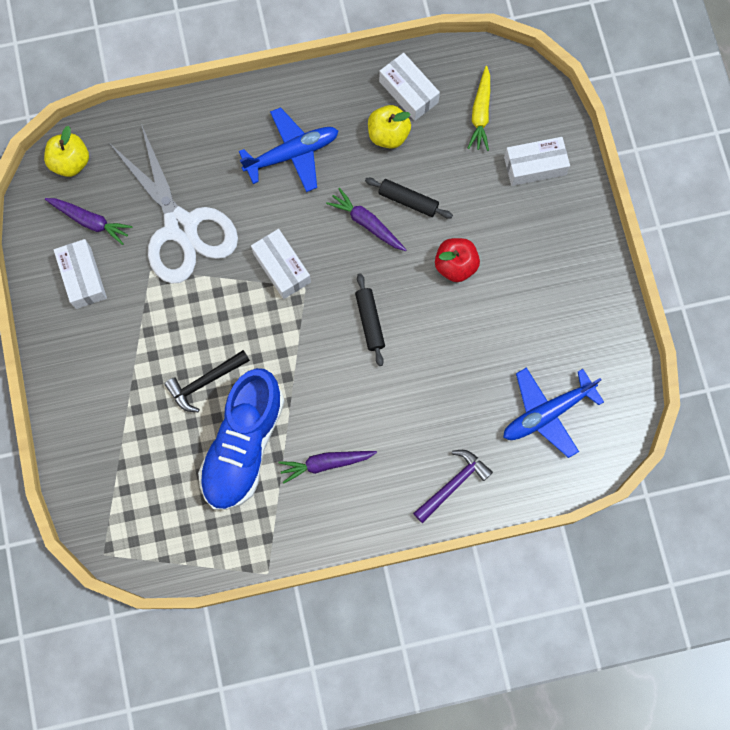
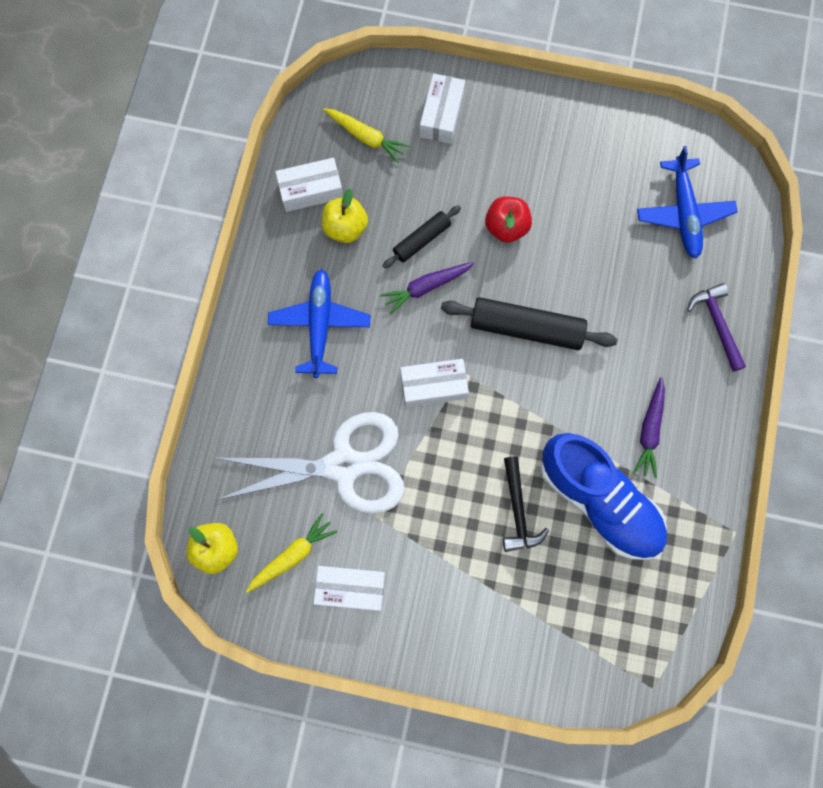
camera: 65 degrees left, 0 degrees up
purple carrot [45,198,133,245] -> yellow carrot [246,513,337,593]
black rolling pin [355,273,385,366] -> black rolling pin [441,297,617,350], size x1.73

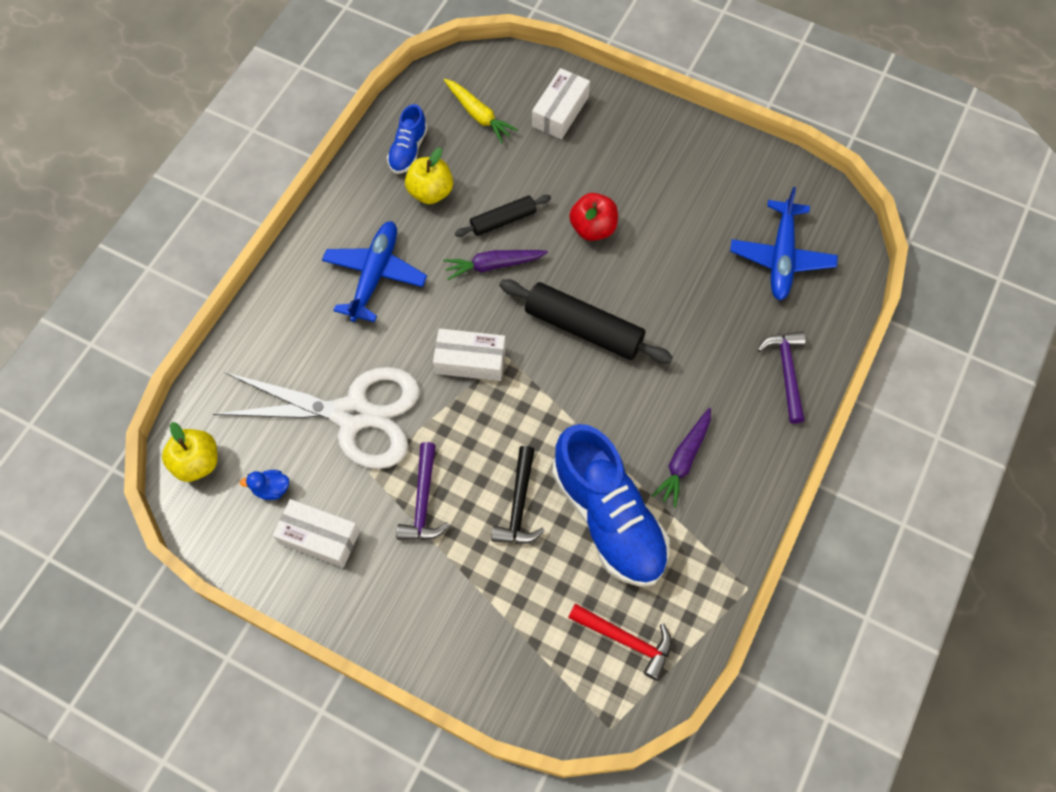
camera: 15 degrees right, 10 degrees down
yellow carrot [246,513,337,593] -> blue duck [240,470,289,500]
white box [275,158,343,212] -> blue shoe [387,104,428,174]
none -> purple hammer [396,442,450,540]
none -> red hammer [568,604,672,681]

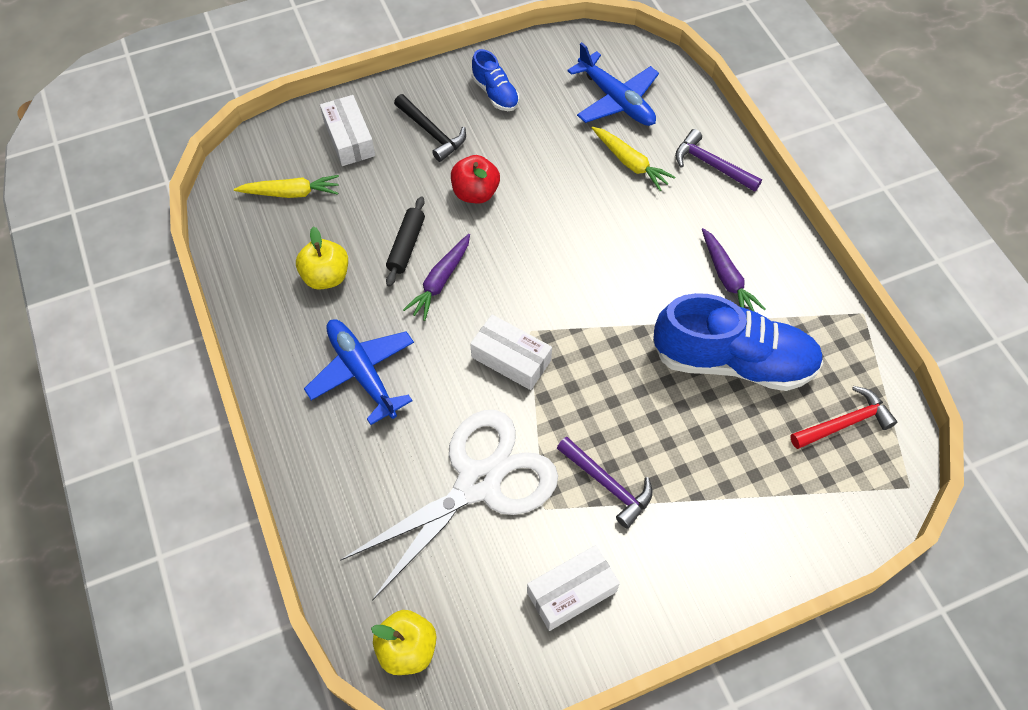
camera: 50 degrees left, 5 degrees down
blue duck [240,470,289,500] -> none
blue shoe [387,104,428,174] -> blue shoe moved to [471,49,519,111]
white box [433,328,506,381] -> white box turned 75 degrees clockwise [470,315,552,390]
black hammer [491,446,545,544] -> black hammer moved to [394,94,466,162]
black rolling pin [499,279,673,364] -> none
none -> yellow carrot [592,127,676,191]

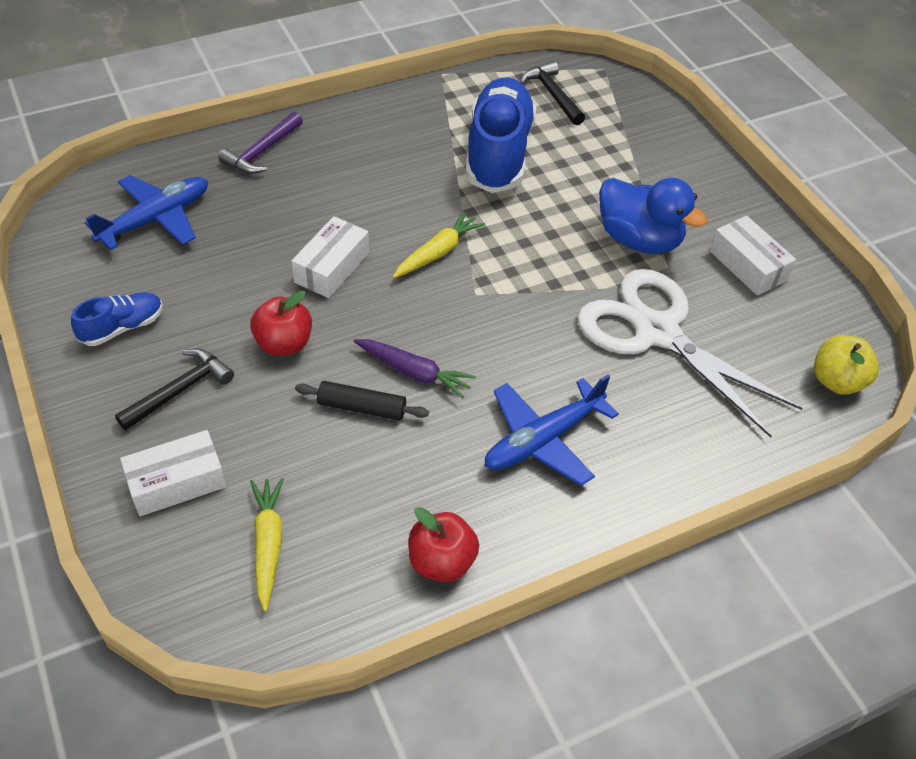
camera: 95 degrees left, 10 degrees down
yellow apple [296,226,348,290] -> none
white box [470,315,552,390] -> white box moved to [291,216,369,298]
purple hammer [557,436,653,529] -> blue duck [599,178,707,254]
yellow carrot [592,127,676,191] -> yellow carrot moved to [393,211,485,278]
purple carrot [702,228,765,312] -> none
red hammer [790,386,897,449] -> black hammer [520,61,585,125]
none -> red apple [409,507,479,582]

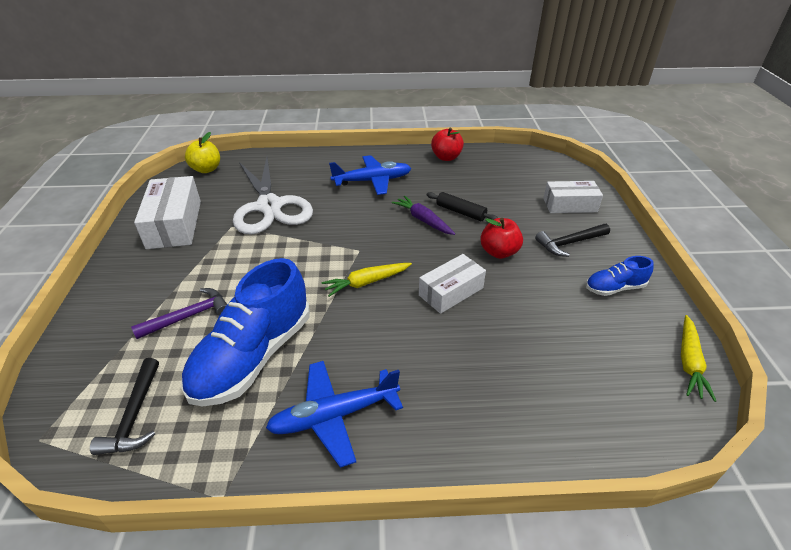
camera: 155 degrees left, 10 degrees down
blue plane [85,175,208,250] -> blue plane moved to [266,361,403,468]
purple hammer [218,112,303,174] -> purple hammer moved to [131,288,227,339]
yellow carrot [250,478,284,612] -> yellow carrot moved to [681,315,716,402]
blue duck [599,178,707,254] -> none
white box [710,216,796,296] -> white box [134,176,201,249], size x1.51

